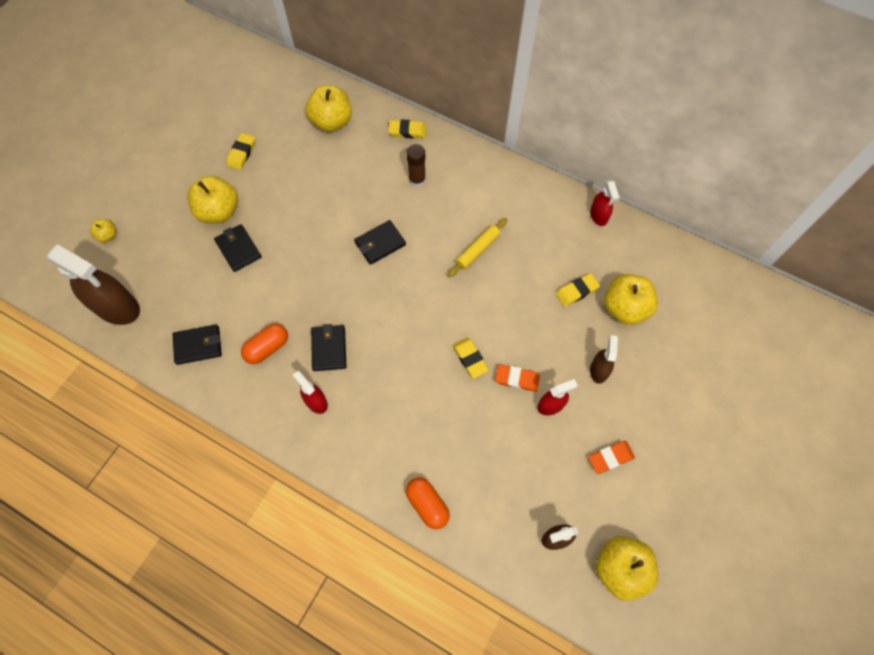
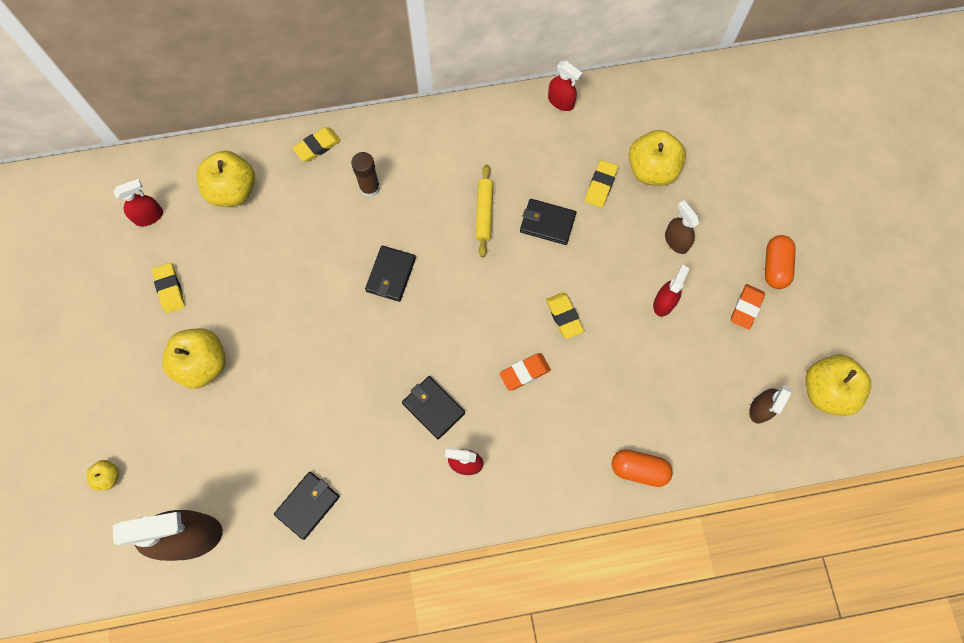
camera: 40 degrees left, 5 degrees up
black wallet [214,224,262,272] -> black wallet moved to [520,199,576,245]
orange capsule [241,323,288,364] -> orange capsule moved to [765,235,796,289]
yellow eraser [453,338,489,378] -> yellow eraser turned 45 degrees clockwise [546,292,584,339]
orange eraser [495,364,540,392] -> orange eraser moved to [499,353,551,391]
none -> red spray bottle [114,179,163,226]

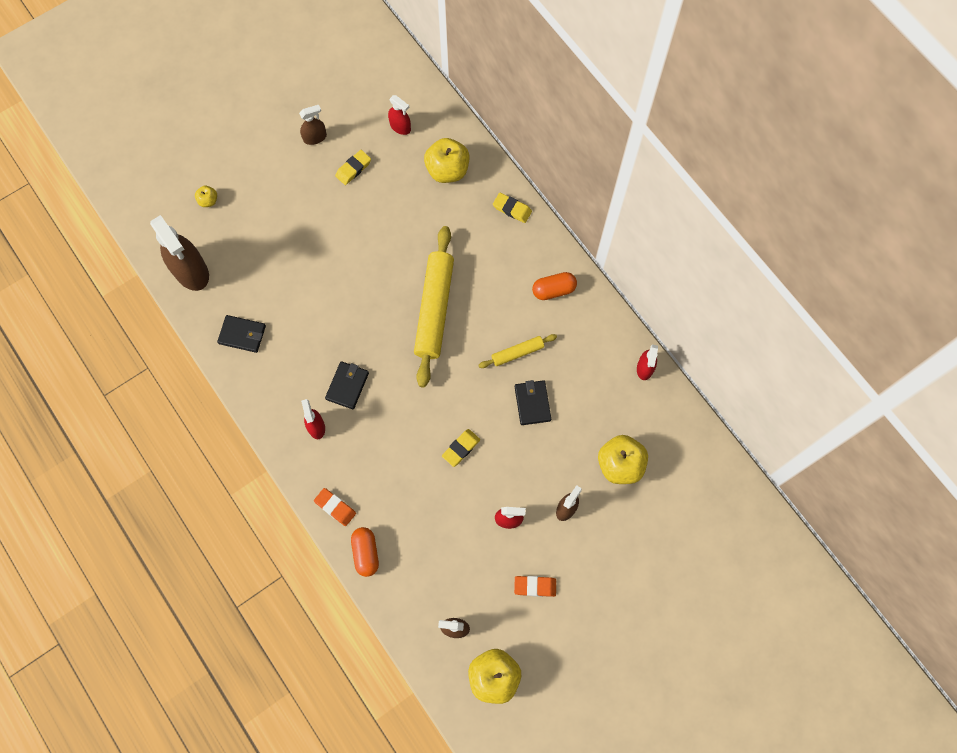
camera: 65 degrees right, 0 degrees up
yellow apple [162,328,226,389] -> none
brown glue stick [351,152,380,197] -> none
black wallet [365,246,416,302] -> yellow rolling pin [414,226,454,388]
orange eraser [499,353,551,391] -> orange eraser moved to [314,488,356,526]
yellow eraser [585,160,618,208] -> none
orange capsule [765,235,796,289] -> orange capsule moved to [532,272,577,300]
none -> brown spray bottle [299,105,327,145]

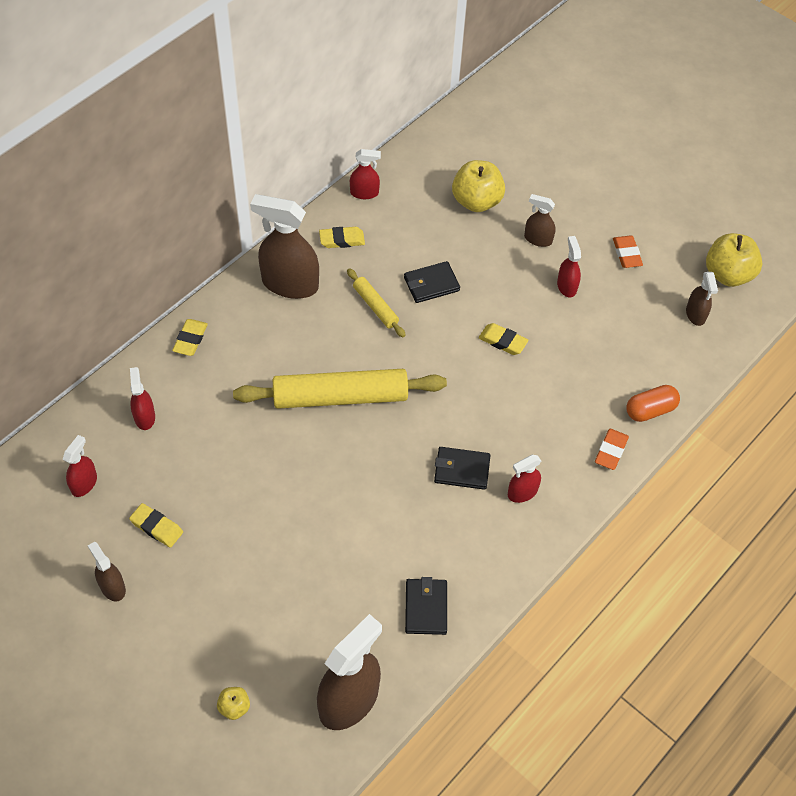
camera: 105 degrees left, 15 degrees down
yellow apple [424,138,470,183] -> red spray bottle [130,367,155,430]
orange capsule [532,272,577,300] -> brown spray bottle [250,194,319,299]
none -> yellow eraser [319,227,365,248]

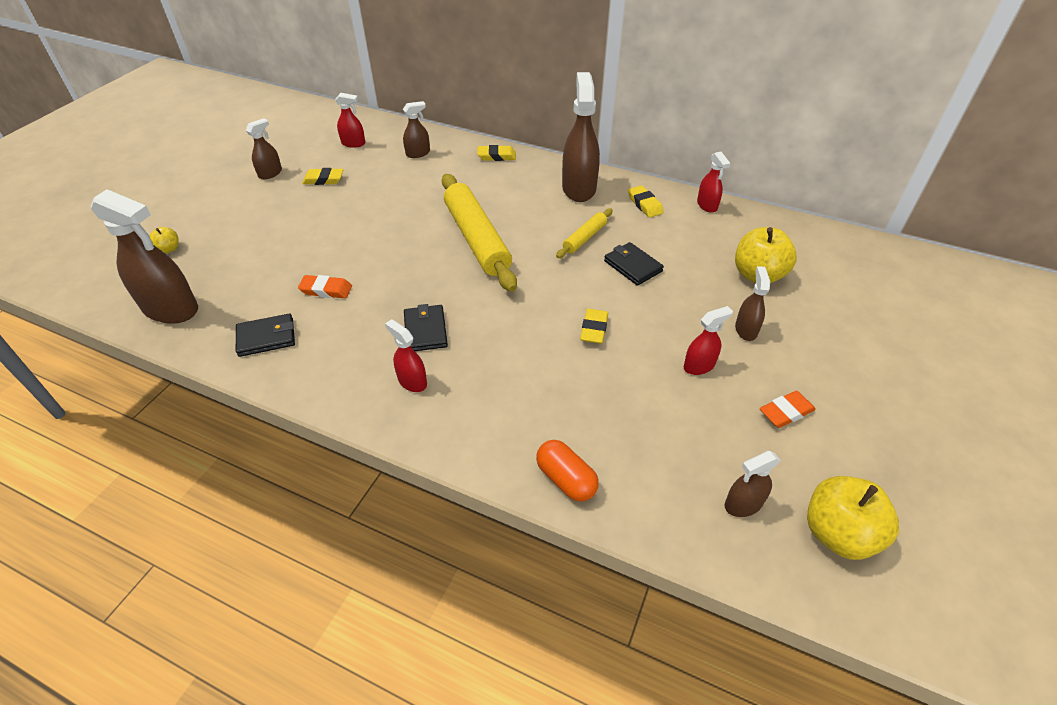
camera: 75 degrees right, 10 degrees down
yellow eraser [129,503,183,548] -> yellow eraser turned 75 degrees clockwise [302,168,343,185]
red spray bottle [130,367,155,430] -> brown spray bottle [403,101,430,158]
orange eraser [595,429,629,470] -> orange eraser moved to [298,275,352,298]

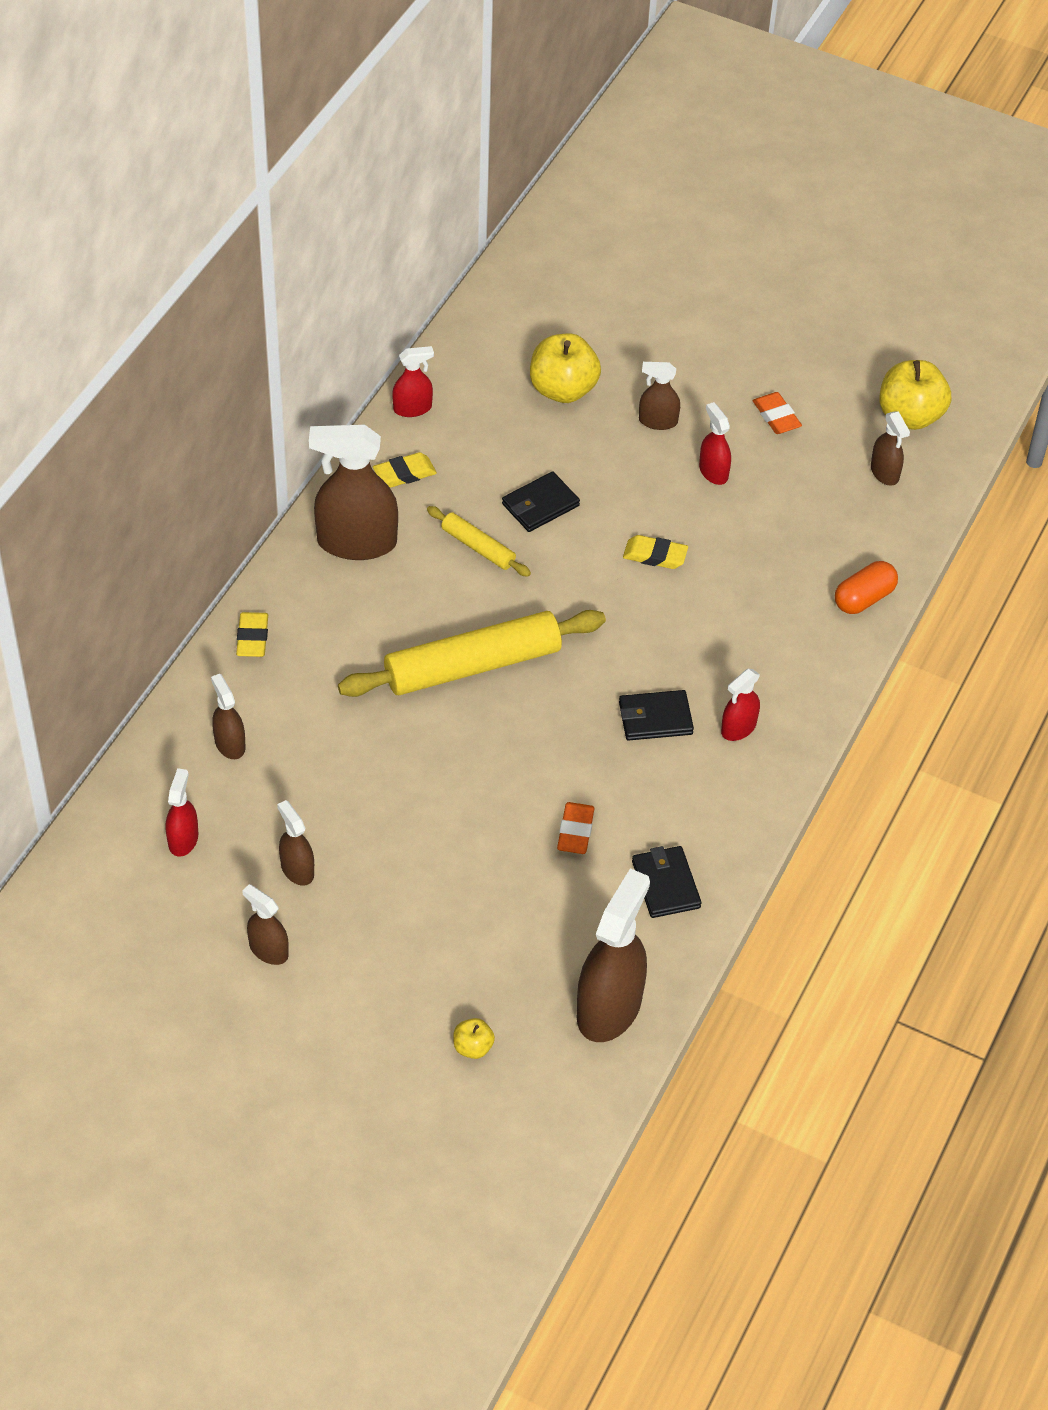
camera: 90 degrees left, 5 degrees up
yellow eraser [302,168,343,185] -> brown spray bottle [277,800,314,886]

